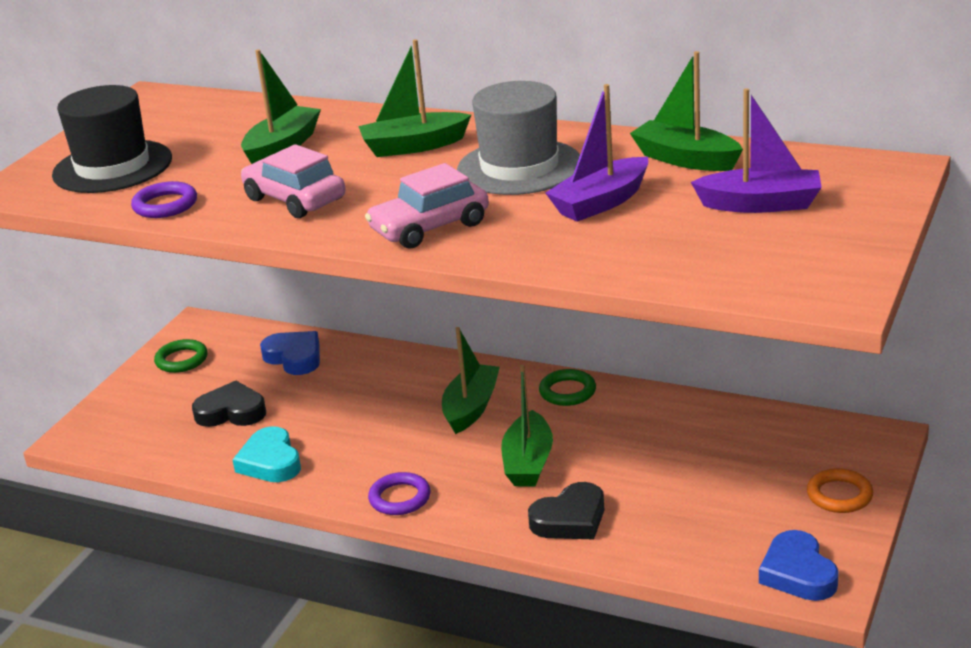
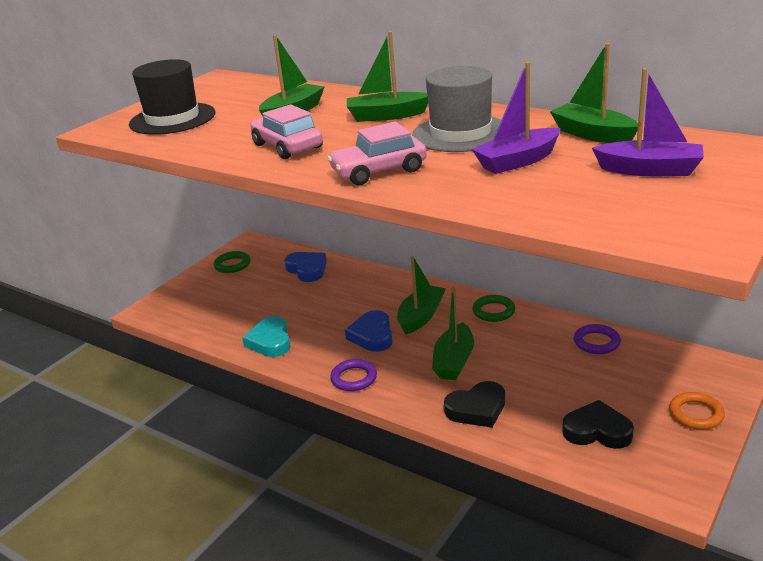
camera: 10 degrees right, 0 degrees up
purple ring [131,181,197,218] -> purple ring moved to [574,324,621,354]
black heart [192,381,266,427] -> black heart moved to [562,400,634,449]
blue heart [759,530,839,601] -> blue heart moved to [345,310,393,352]

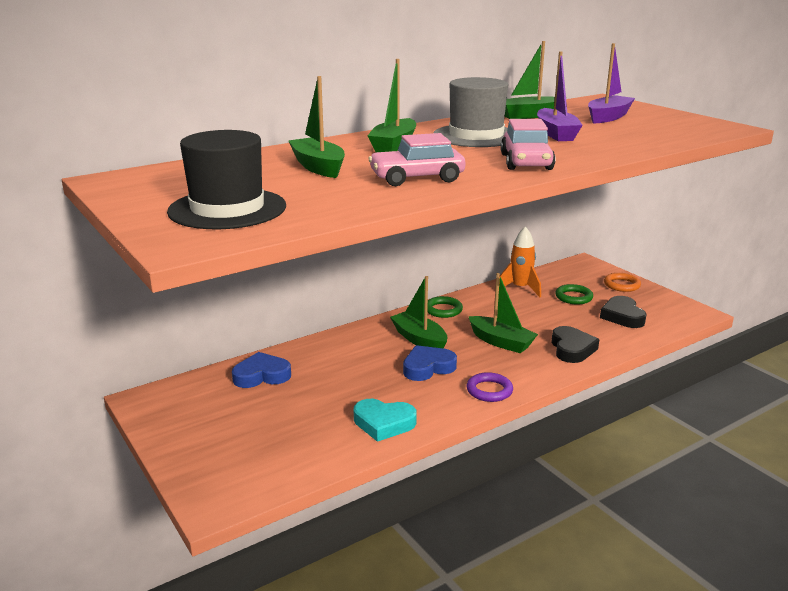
camera: 70 degrees left, 5 degrees down
green ring [214,251,250,273] -> green ring moved to [555,284,593,304]
blue heart [345,310,393,352] -> blue heart turned 135 degrees clockwise [403,345,457,381]
black heart [562,400,634,449] -> black heart turned 45 degrees counterclockwise [600,296,647,328]
purple ring [574,324,621,354] -> orange rocket [499,226,541,297]

